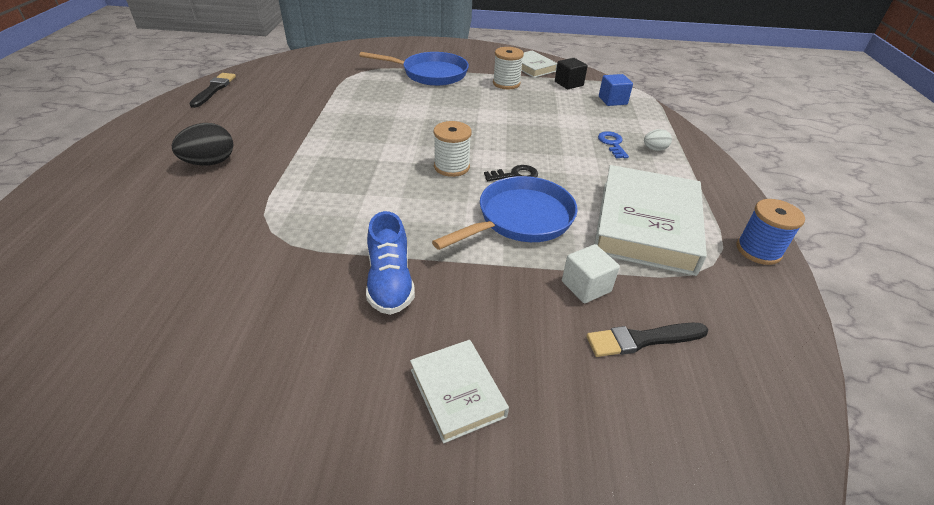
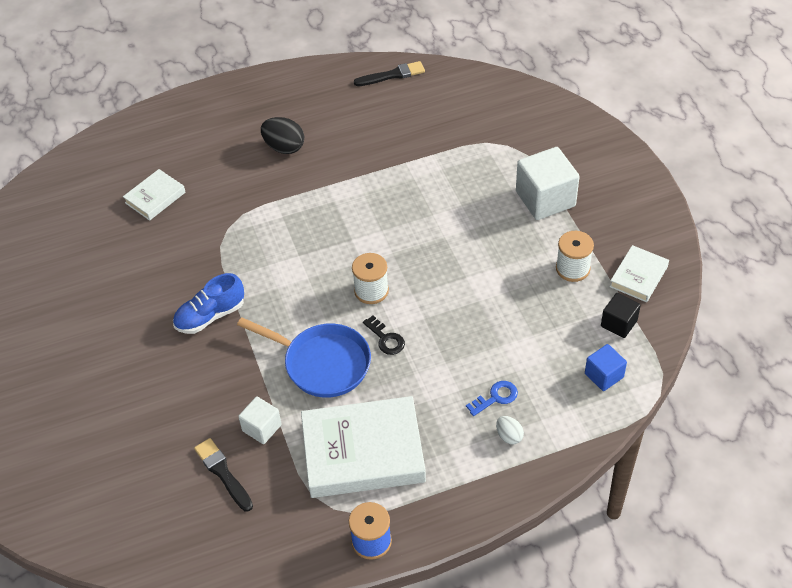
camera: 70 degrees right, 10 degrees up
blue pan [359,52,469,86] -> white cube [516,147,580,220]
white book [410,340,509,444] -> white book moved to [123,169,186,221]

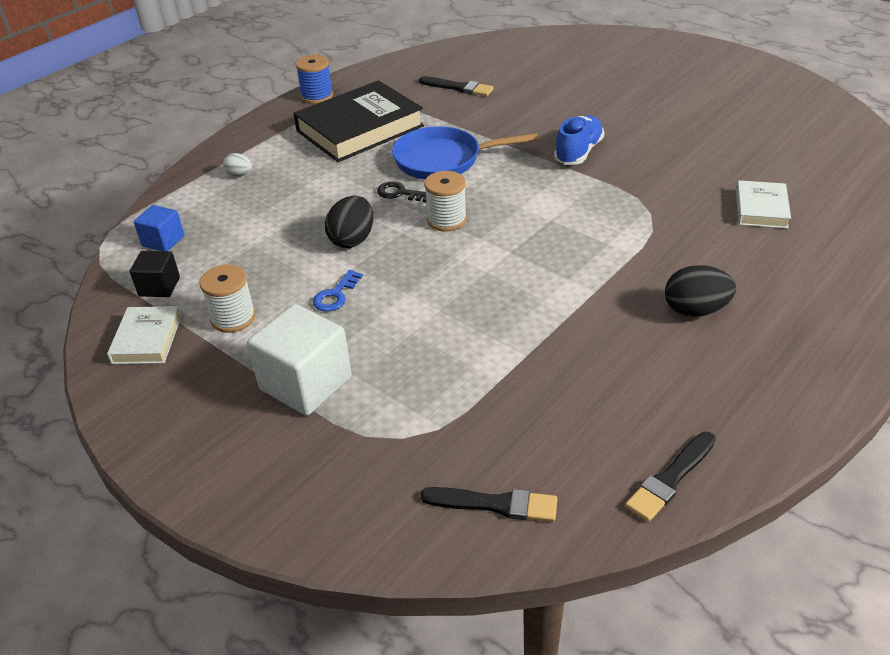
camera: 150 degrees right, 10 degrees down
white cube [238,396,282,444] -> none
white book [301,396,426,498] -> black book [293,80,424,162]
blue key [466,381,518,416] -> blue key moved to [313,270,363,312]
none -> black egg [325,195,373,248]
none -> black brush [421,487,557,522]

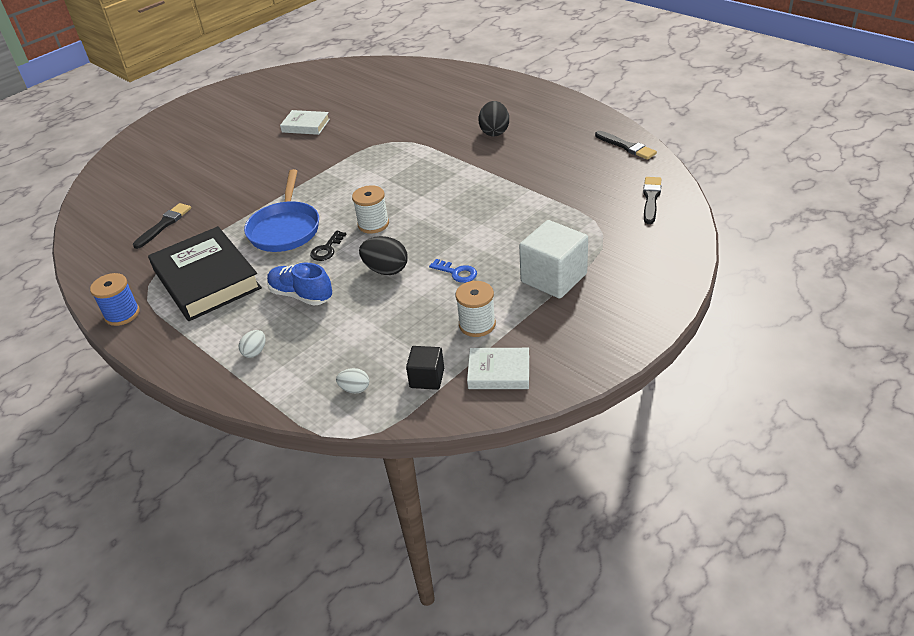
camera: 85 degrees left, 0 degrees up
blue cube [134,205,184,251] -> white egg [336,368,369,394]
blue shoe [554,115,604,165] -> blue shoe moved to [267,262,332,306]
white book [736,180,791,229] -> white book moved to [280,110,330,135]

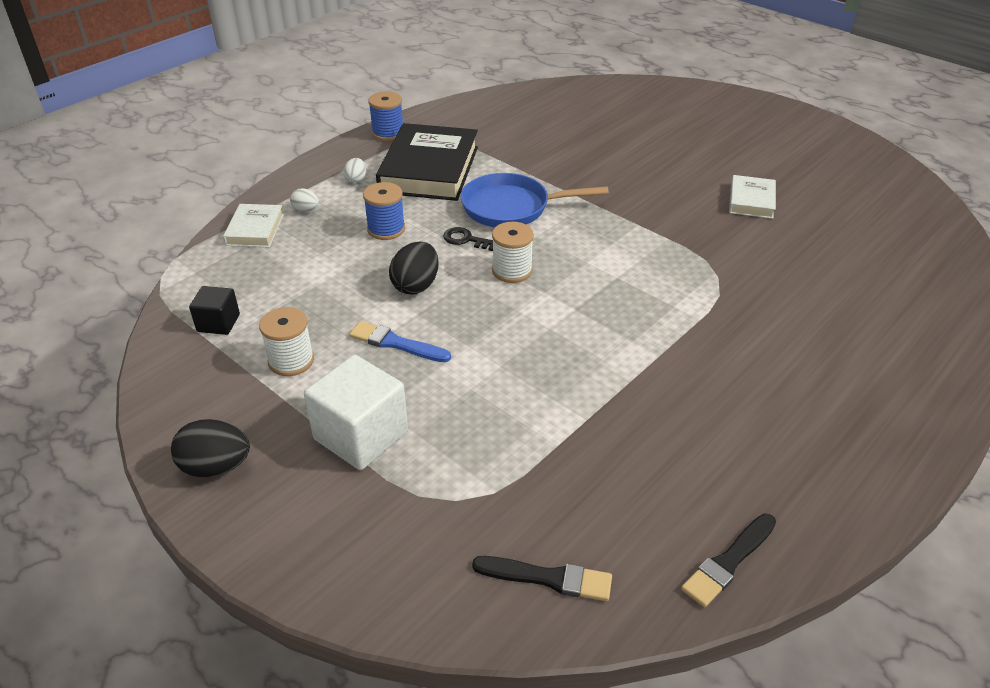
camera: 85 degrees right, 0 degrees up
black brush [133,203,191,249] -> none
black book [148,226,262,321] -> black book turned 45 degrees counterclockwise [376,123,478,201]
blue shoe [267,262,332,306] -> blue spool [363,182,405,240]
white egg [336,368,369,394] -> white egg moved to [343,158,366,183]
blue key [429,259,477,283] -> blue brush [349,321,451,362]
white book [467,348,529,389] -> white book moved to [223,204,284,247]
black egg [479,101,509,137] -> black egg moved to [171,419,250,478]

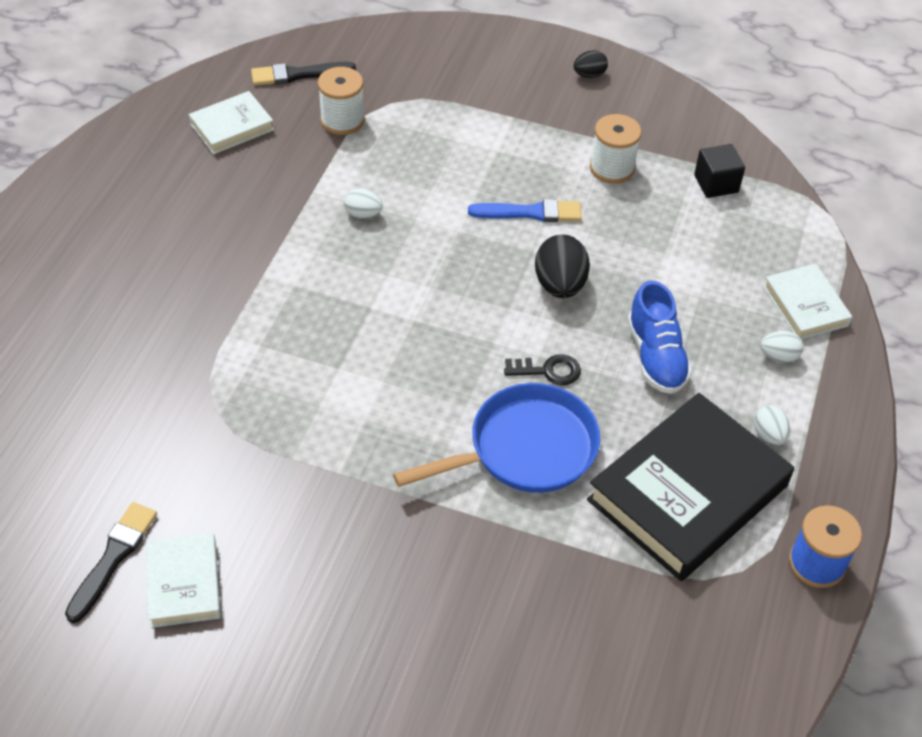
camera: 155 degrees right, 10 degrees up
black egg [171,419,250,478] -> black egg [573,50,608,78], size x0.57
white cube [304,355,408,470] -> none
blue spool [363,182,405,240] -> blue shoe [627,281,692,394]
black book [376,123,478,201] -> black book turned 60 degrees clockwise [587,393,794,581]
white spool [492,222,534,283] -> white spool moved to [318,67,365,135]
black brush [681,513,776,607] -> black brush moved to [65,502,157,623]
none -> white book [189,91,274,154]
none -> white egg [344,189,383,218]

